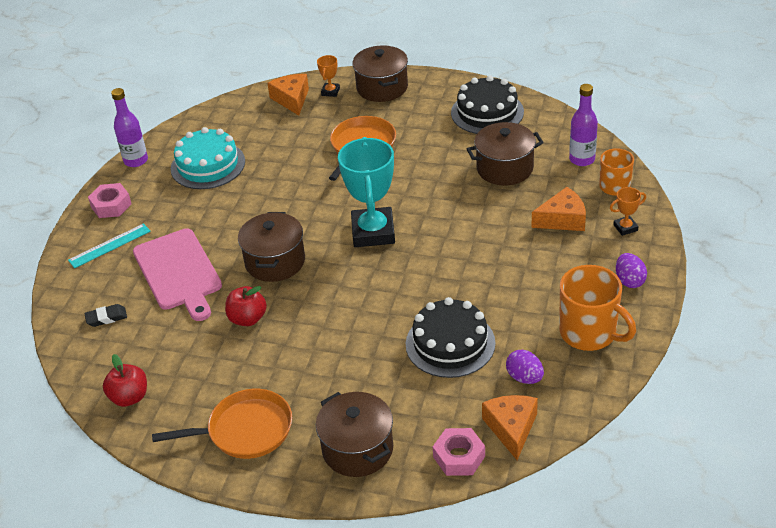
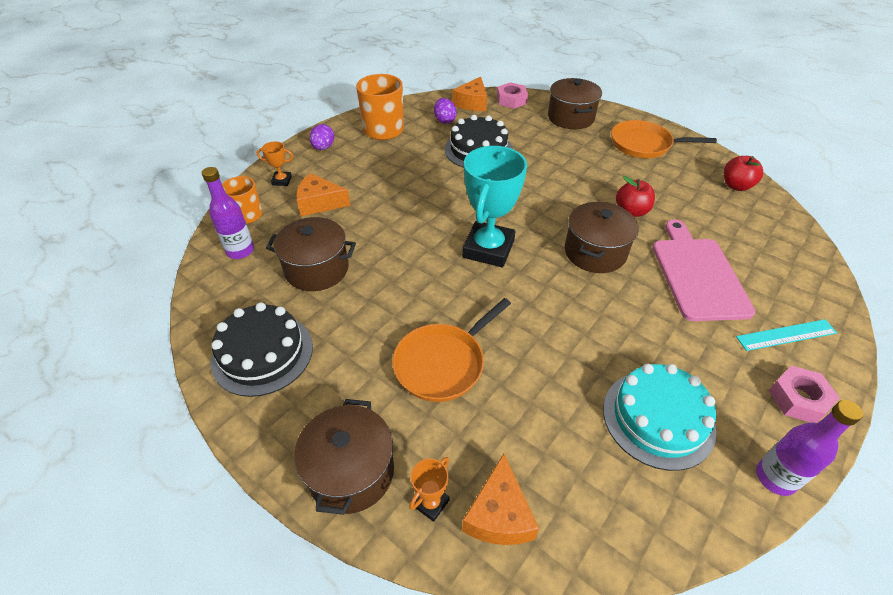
camera: 160 degrees left, 5 degrees up
black eraser [84,304,127,327] -> none

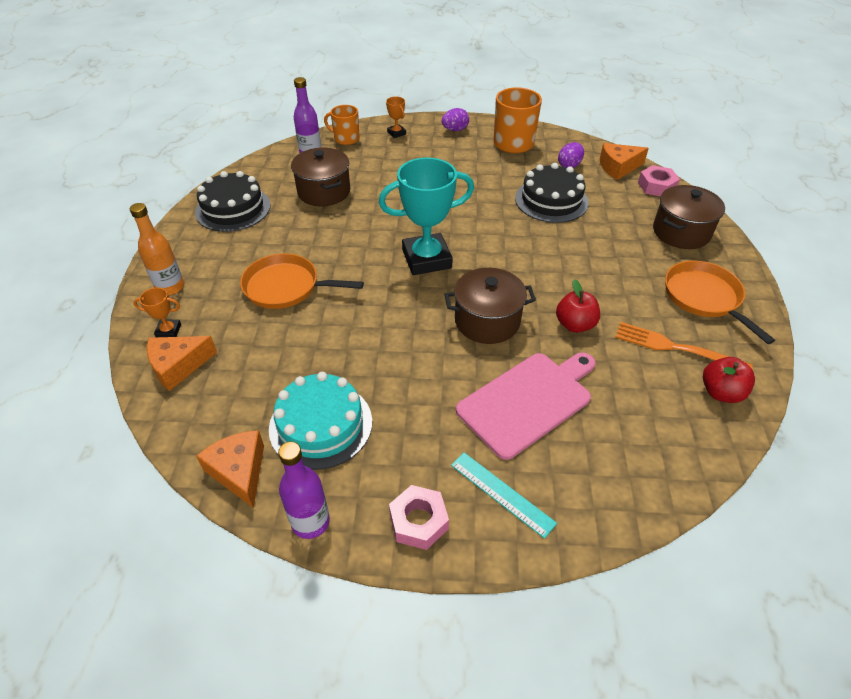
camera: 55 degrees right, 0 degrees up
brown pot [294,399,394,515] -> orange bottle [130,203,184,295]
orange cheese [296,173,351,216] -> orange cheese moved to [196,430,264,508]
none -> orange fork [615,322,753,369]

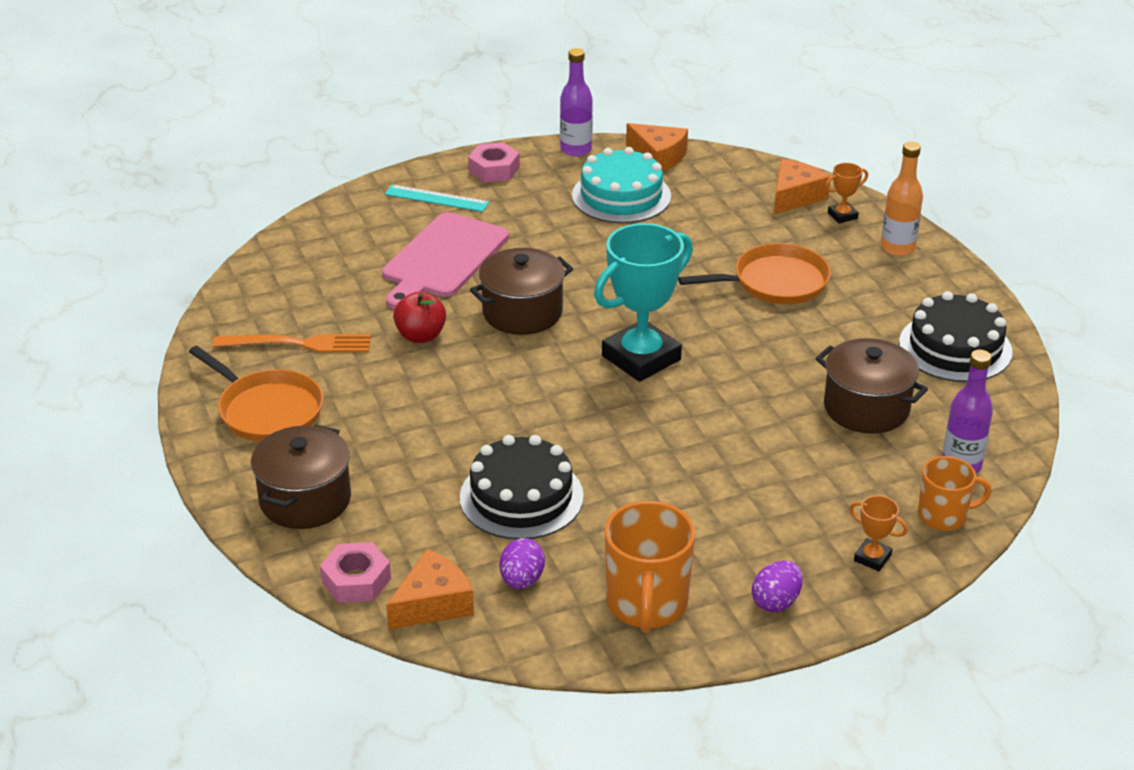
camera: 155 degrees right, 10 degrees down
red apple [703,357,755,403] -> none

